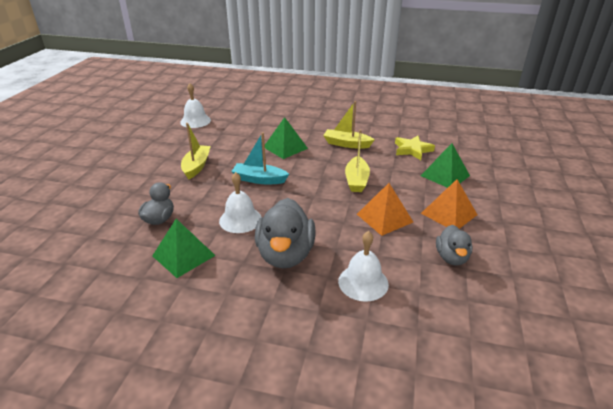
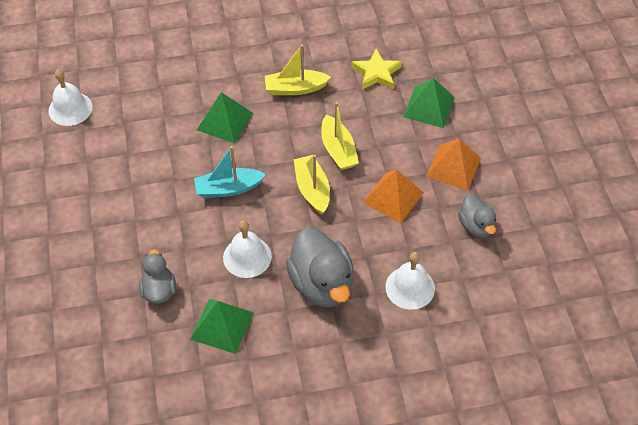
camera: 25 degrees left, 20 degrees up
yellow boat [181,123,211,180] -> yellow boat moved to [294,155,330,215]

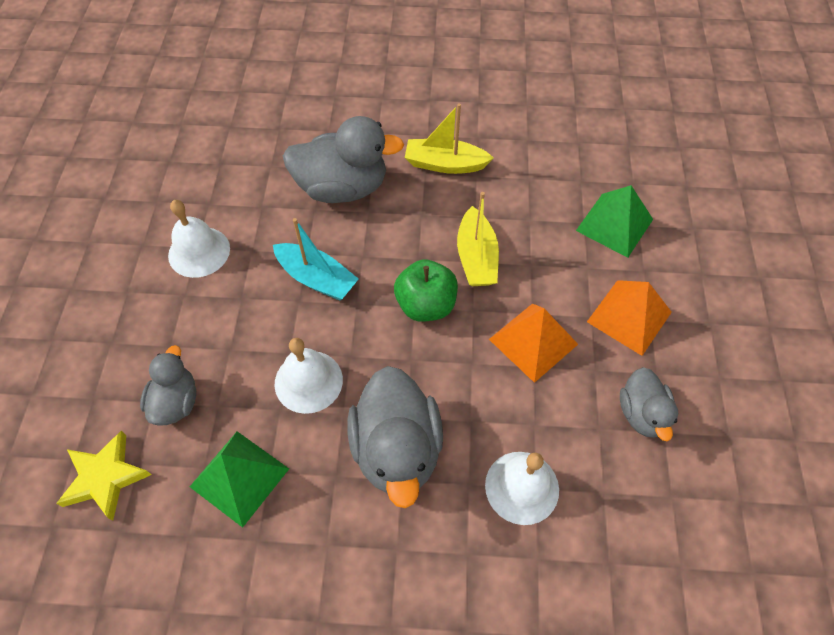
camera: 15 degrees right, 5 degrees up
white bell [48,69,93,126] -> white bell moved to [168,200,230,278]
turquoise boat [194,146,266,198] -> turquoise boat turned 150 degrees counterclockwise [273,218,359,301]
green pyramid [197,92,253,143] -> grey duck [283,116,404,203]
yellow boat [294,155,330,215] -> green apple [394,259,458,322]
yellow star [351,49,402,89] -> yellow star moved to [56,431,152,521]

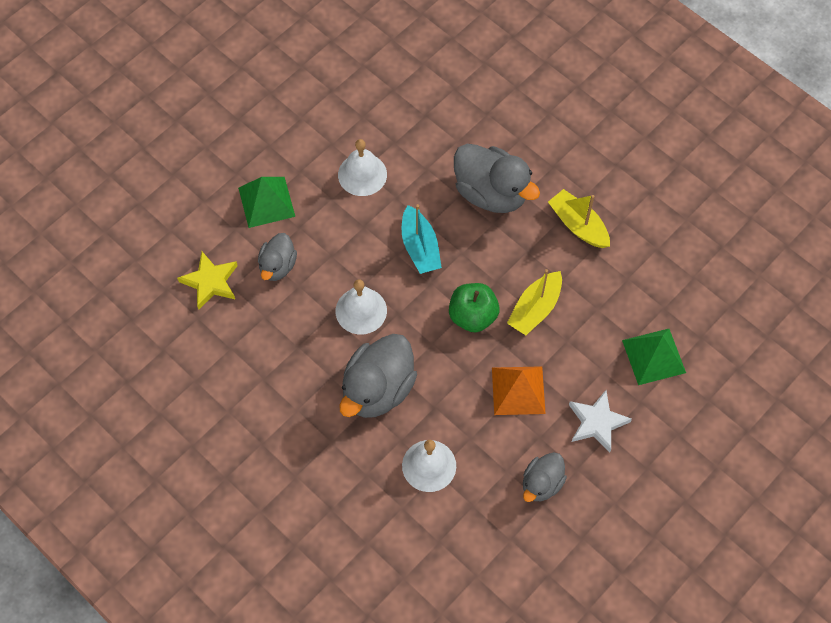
camera: 40 degrees right, 5 degrees up
grey duck [140,345,196,426] -> grey duck turned 150 degrees clockwise [258,233,297,281]
green pyramid [190,431,289,528] -> green pyramid moved to [238,177,295,228]
orange pyramid [587,280,672,356] -> white star [569,390,632,453]

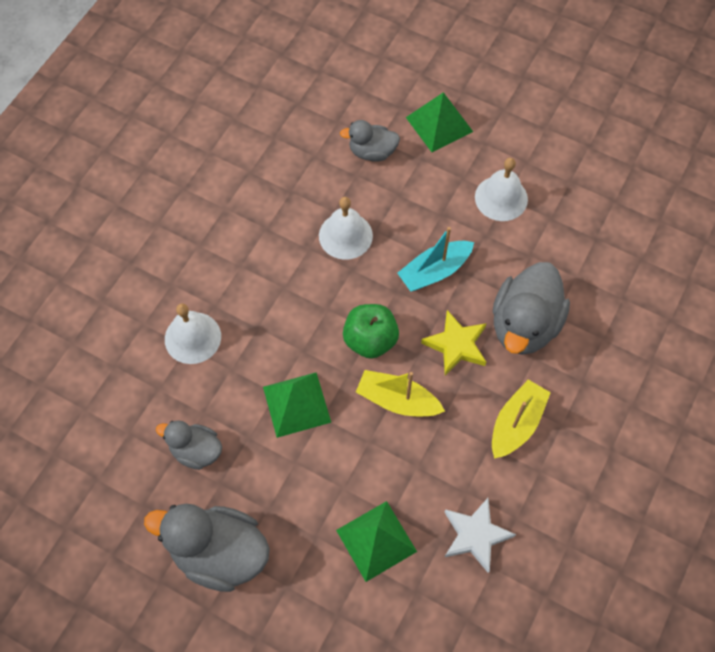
camera: 75 degrees right, 0 degrees up
yellow star [177,252,238,310] -> yellow star moved to [421,310,487,375]
grey duck [339,334,417,418] -> grey duck moved to [144,504,270,592]
orange pyramid [492,366,546,415] -> green pyramid [263,372,331,438]
white star [569,390,632,453] -> white star moved to [445,498,516,573]

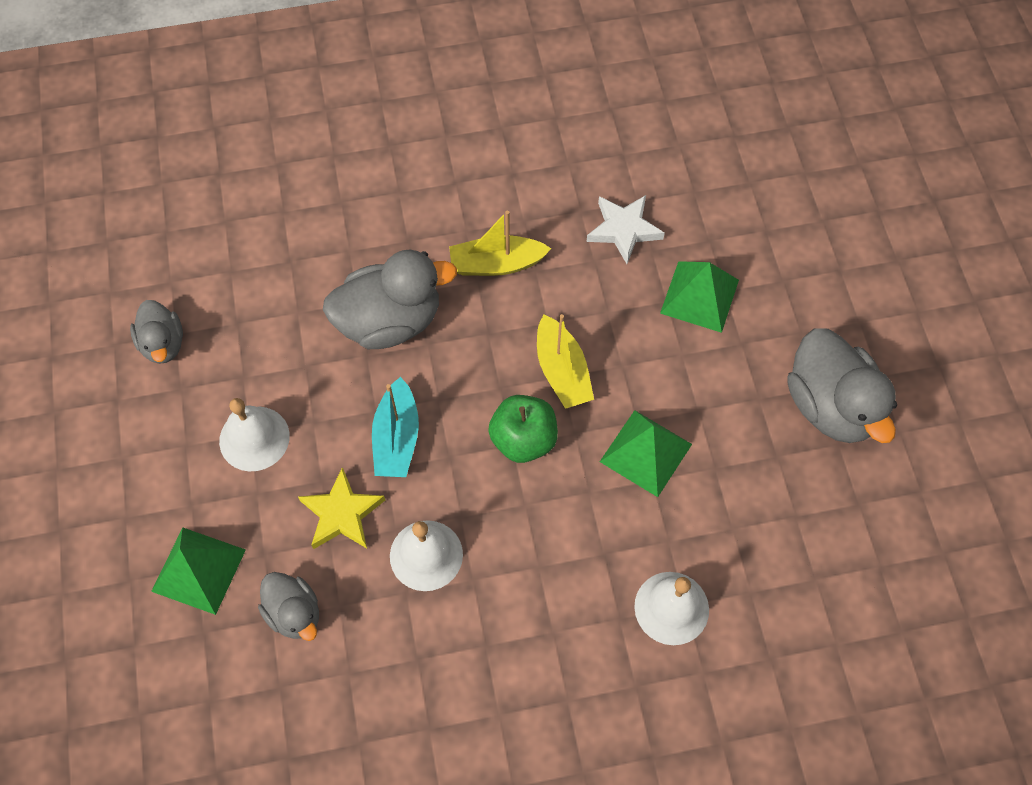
camera: 130 degrees left, 0 degrees up
grey duck [156,420,222,470] -> grey duck moved to [130,300,183,364]
turquoise boat [397,227,474,292] -> turquoise boat turned 75 degrees clockwise [372,377,419,477]
yellow star [421,310,487,375] -> yellow star moved to [298,467,385,549]

